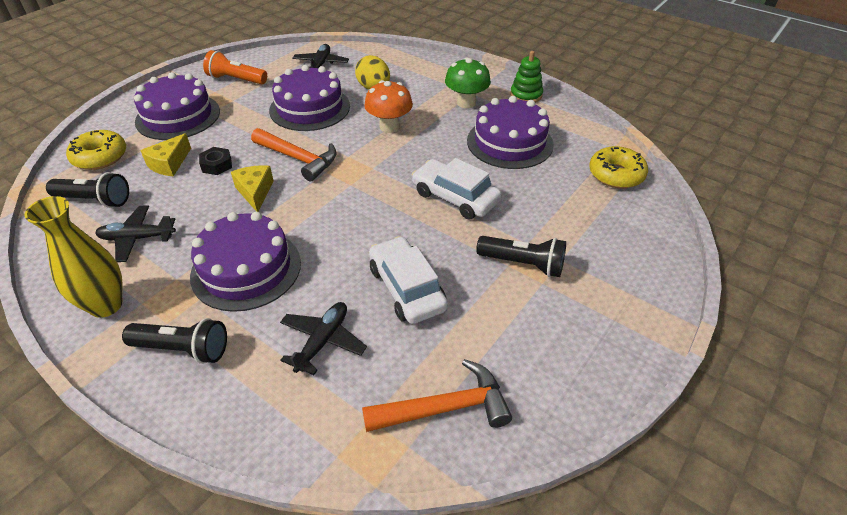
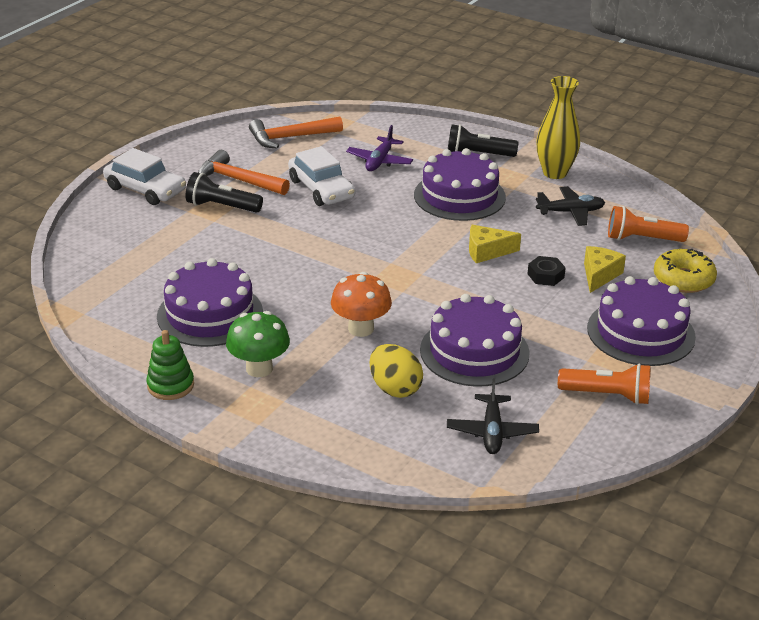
camera: 175 degrees right, 10 degrees down
black flashlight [46,172,129,208] -> orange flashlight [608,206,689,242]
yellow cheese [231,165,274,212] -> yellow cheese turned 105 degrees clockwise [469,225,521,263]
orange hammer [251,128,336,181] -> orange hammer moved to [198,150,290,195]
black plane [280,302,367,375] -> purple plane [346,125,413,171]
white car [412,158,502,220] -> white car moved to [103,148,186,205]
yellow donut [589,146,648,188] -> none

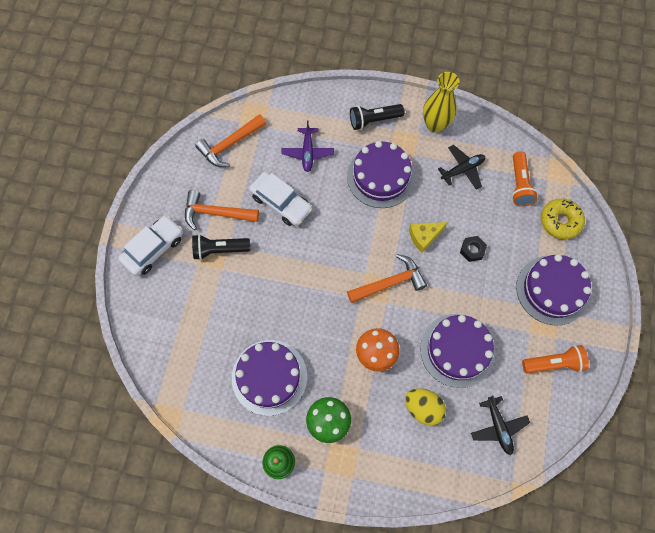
camera: 20 degrees left, 35 degrees up
white car [103,148,186,205] -> white car turned 60 degrees counterclockwise [118,215,183,276]
yellow cheese [584,246,626,293] -> none
orange flashlight [608,206,689,242] -> orange flashlight turned 75 degrees counterclockwise [512,151,538,206]
none -> orange hammer [347,254,427,303]

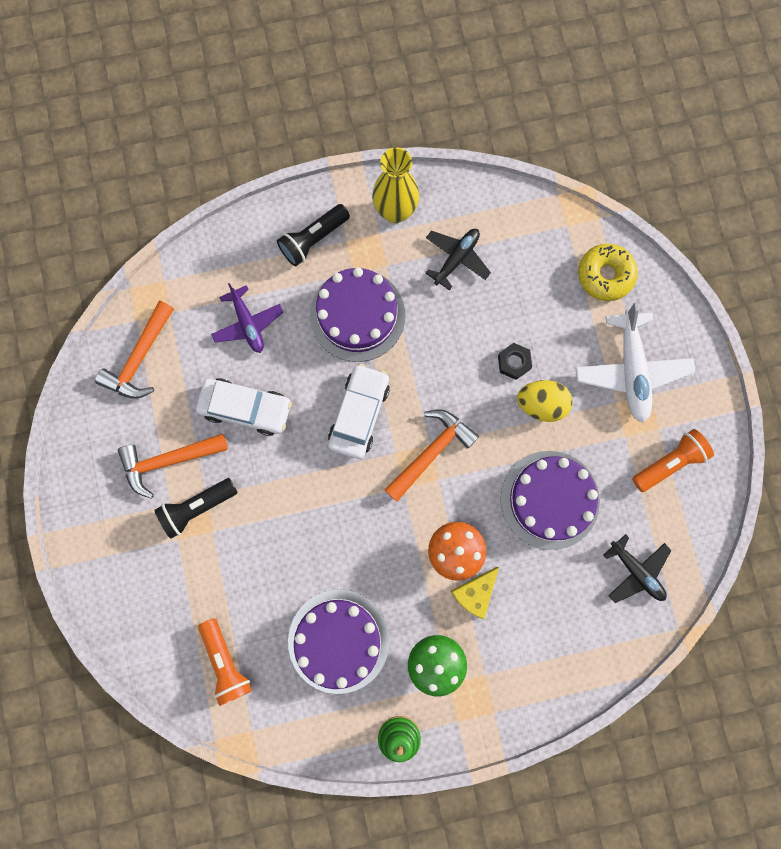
camera: 25 degrees left, 10 degrees up
white car [118,215,183,276] -> white car moved to [328,364,390,459]
yellow egg [405,388,446,426] -> yellow egg moved to [517,380,573,422]
yellow cheese [409,222,448,253] -> yellow cheese moved to [451,567,499,619]
orange flashlight [512,151,538,206] -> orange flashlight moved to [198,618,252,706]
purple cake [516,254,591,326] -> white plane [575,302,695,423]

